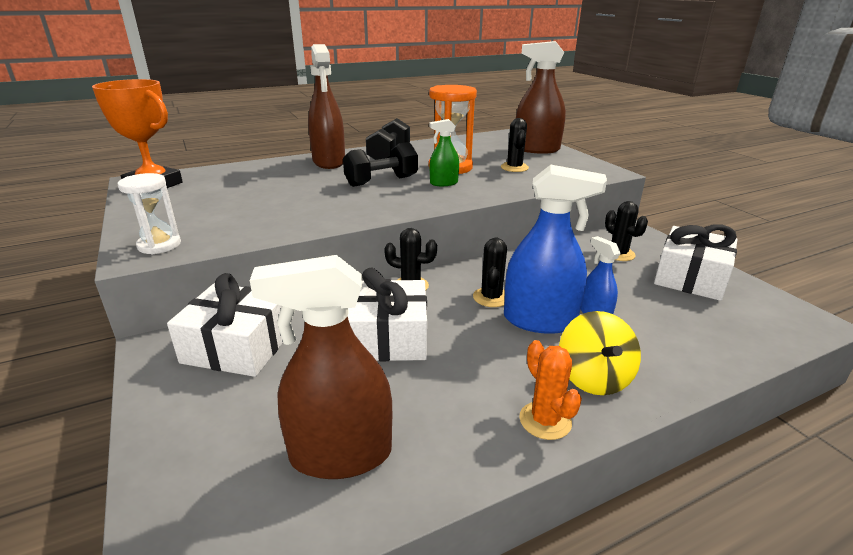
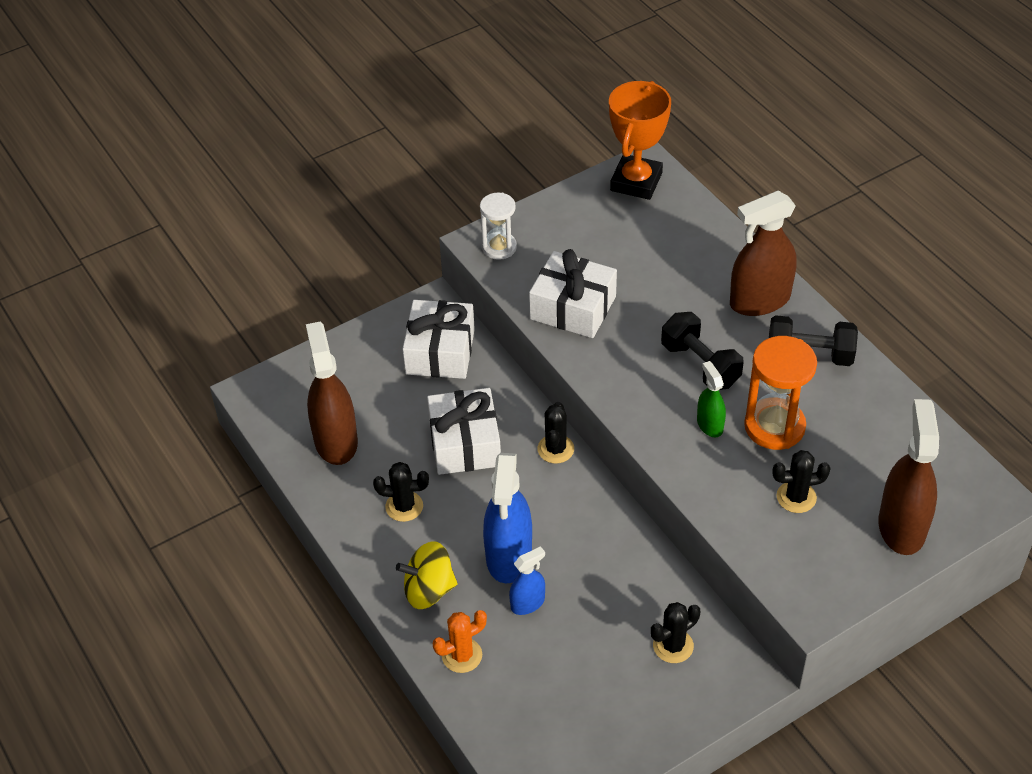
camera: 85 degrees right, 20 degrees up
black cactus [473,237,507,307] -> black cactus moved to [373,462,429,522]
orange cactus [519,340,582,440] -> orange cactus moved to [433,610,487,673]
white gift [654,224,737,301] -> white gift moved to [529,249,617,338]

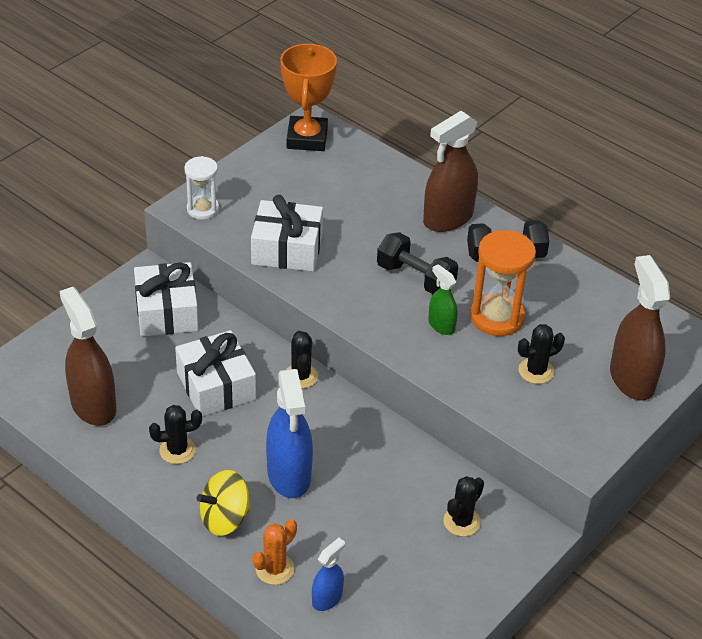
camera: 20 degrees left, 5 degrees down
blue spray bottle [509,546,545,615] -> blue spray bottle moved to [312,538,345,611]

